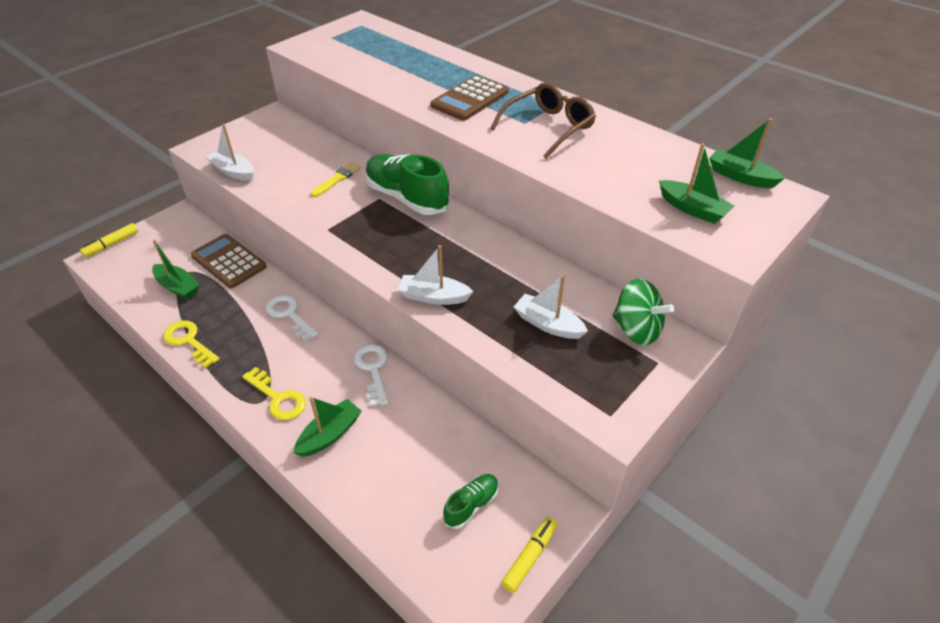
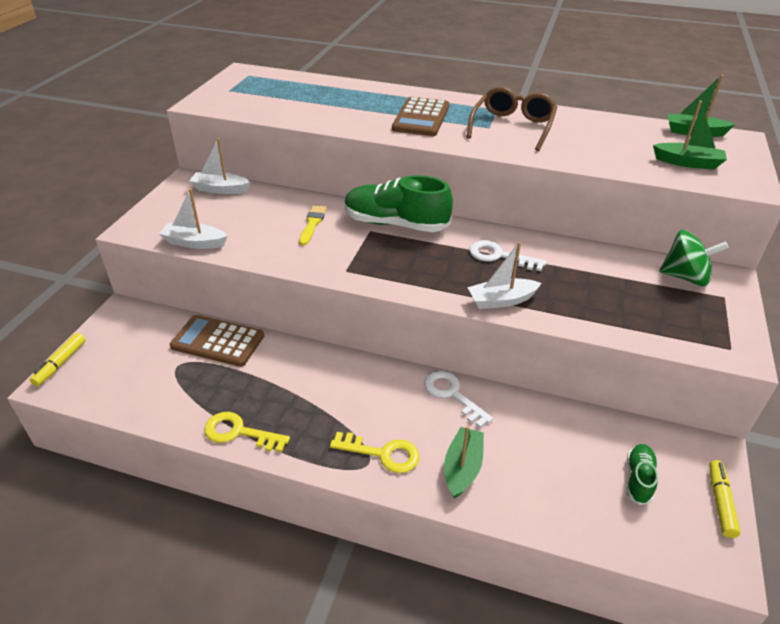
camera: 25 degrees left, 5 degrees down
green boat [152,240,200,300] -> none
white key [266,294,318,341] -> white key moved to [469,241,547,271]
white boat [514,275,588,339] -> white boat moved to [189,138,250,194]

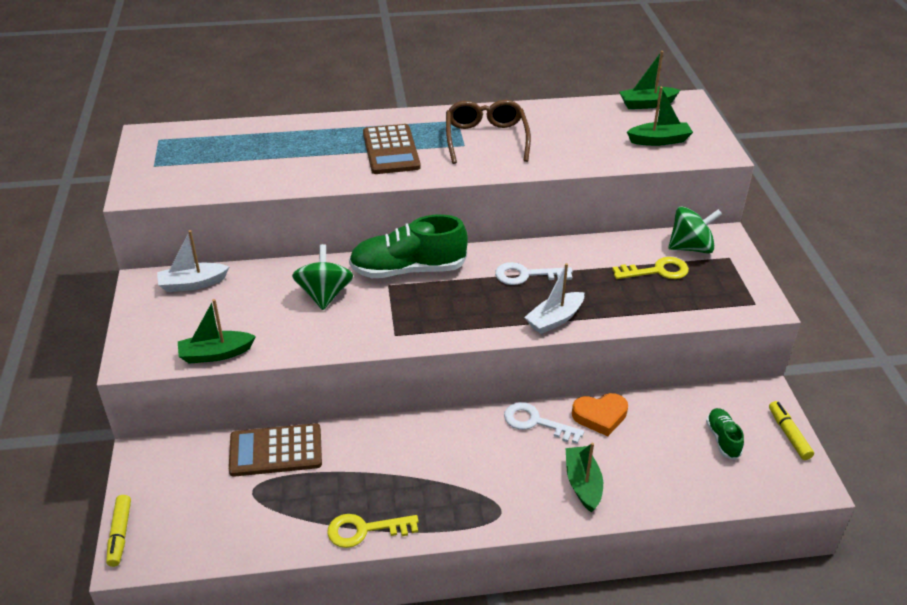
camera: 25 degrees left, 0 degrees up
white boat [159,189,228,249] -> green boat [178,299,256,364]
yellow brush [299,206,327,246] -> green spinning top [292,244,353,310]
yellow key [330,432,419,473] -> yellow key moved to [612,257,689,279]
none -> orange heart [572,393,628,436]

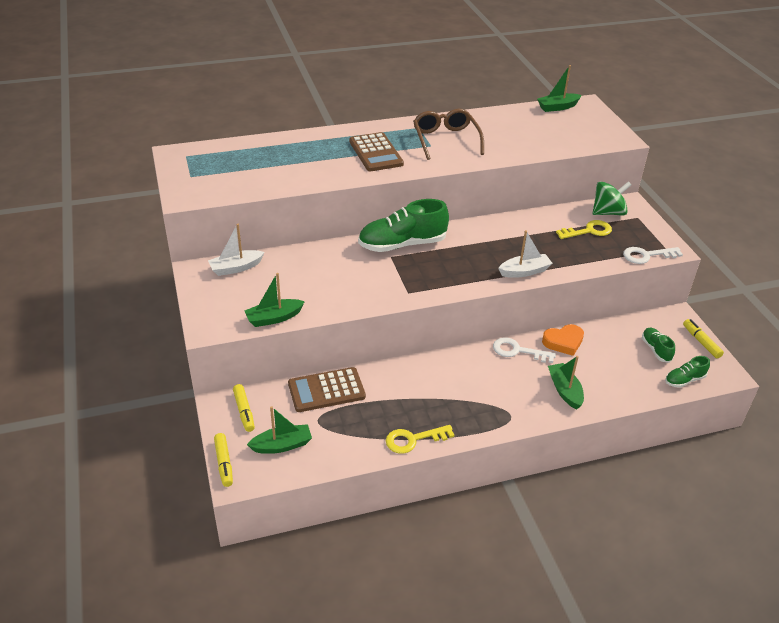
camera: 10 degrees left, 0 degrees up
green spinning top [292,244,353,310] -> none
white key [495,262,573,285] -> white key moved to [623,247,683,264]
white boat [524,263,584,334] -> white boat turned 150 degrees counterclockwise [498,230,553,278]
green boat [627,87,693,146] -> green boat moved to [247,406,312,454]
none -> yellow marker [233,384,255,432]
none -> green shoe [665,356,710,388]

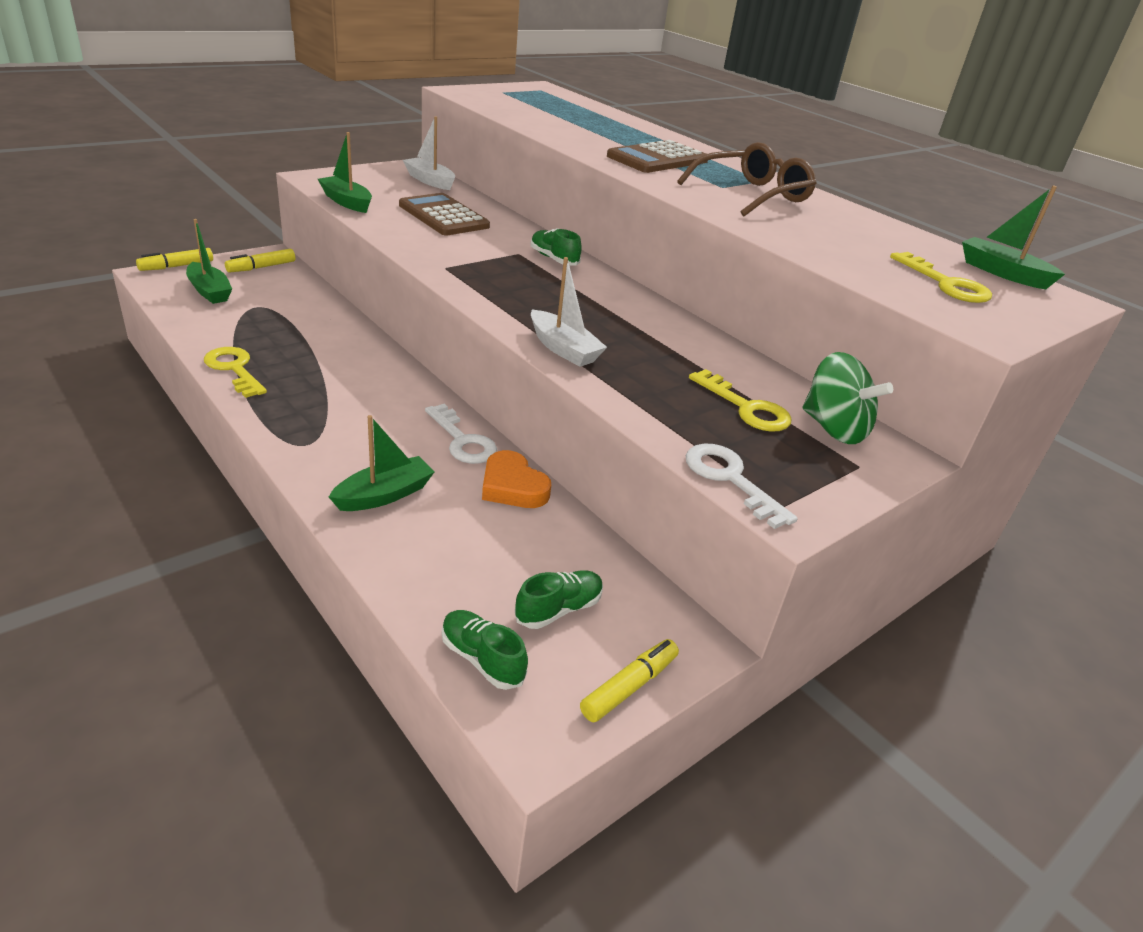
camera: 65 degrees right, 5 degrees down
brown calculator [288,367,366,412] -> brown calculator moved to [399,193,490,235]
green shoe [358,199,449,252] -> green shoe [531,228,582,266], size x0.50
white key [493,337,556,363] -> white key turned 150 degrees clockwise [425,404,497,464]
none -> yellow key [890,252,992,303]

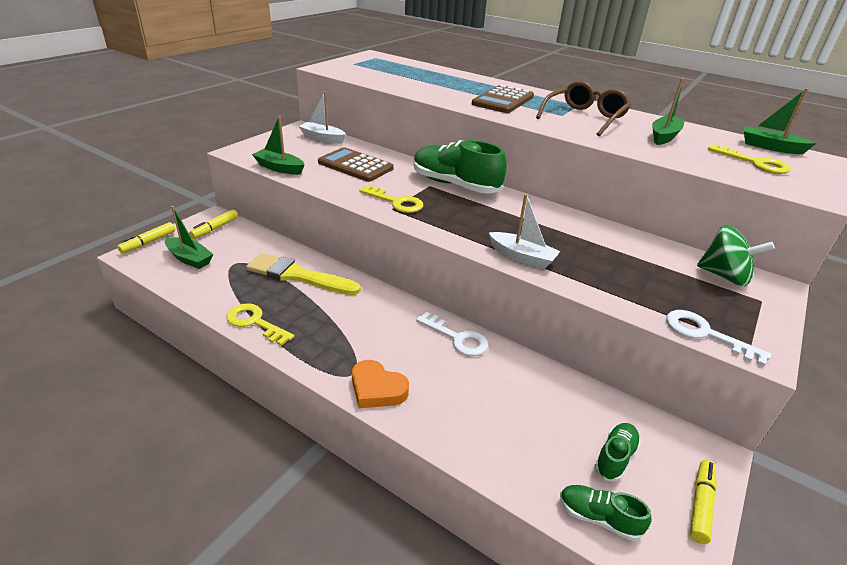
camera: 15 degrees left, 0 degrees up
green boat [329,415,435,511] -> green boat moved to [652,78,684,145]
orange heart [482,450,551,508] -> orange heart moved to [352,360,409,408]
green shoe [531,228,582,266] -> green shoe [414,140,507,194], size x2.01
yellow key [689,369,792,432] -> yellow key moved to [359,185,423,213]
none -> yellow brush [246,253,361,295]

